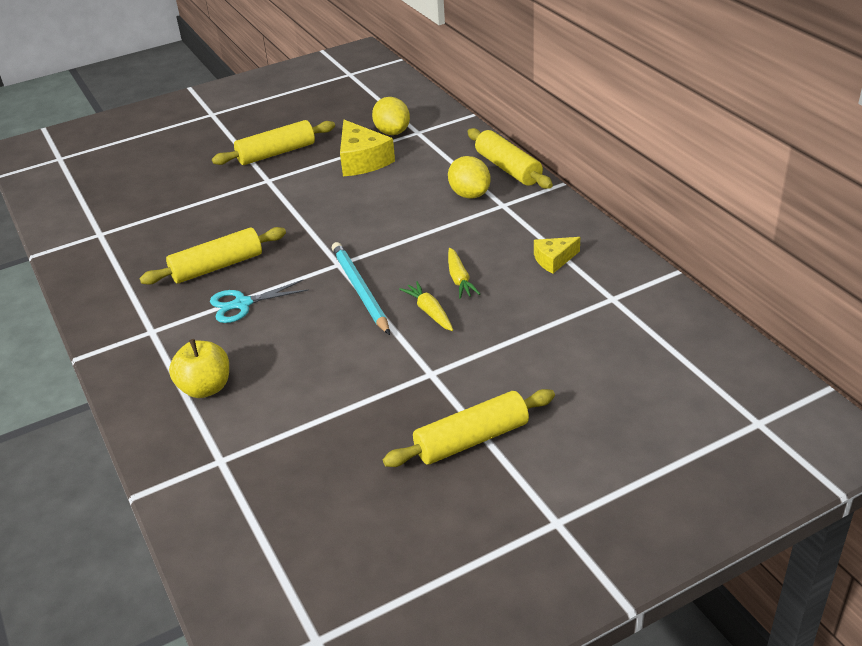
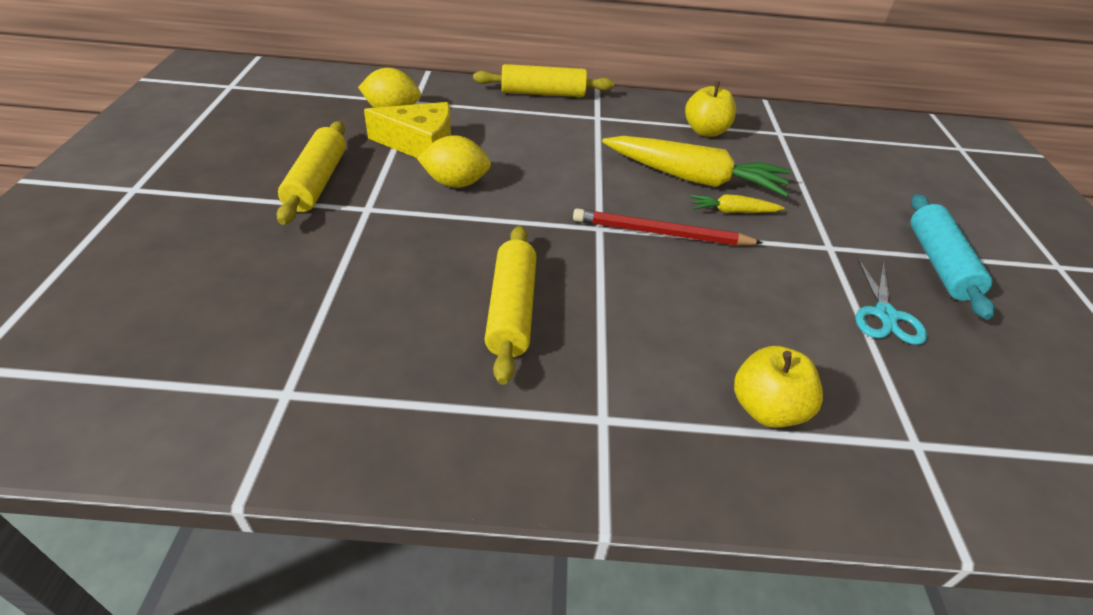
camera: 65 degrees left, 5 degrees up
turquoise scissors [210,280,309,323] -> turquoise scissors moved to [856,259,927,345]
turquoise pencil [332,242,390,335] -> red pencil [573,208,763,246]
yellow rolling pin [383,389,555,467] -> turquoise rolling pin [911,194,995,320]
yellow lemon [448,156,491,198] -> yellow lemon moved to [417,135,491,188]
yellow carrot [448,248,480,299] -> yellow carrot [602,136,790,197], size x2.13
yellow cheese [534,237,580,273] -> yellow apple [685,81,736,137]

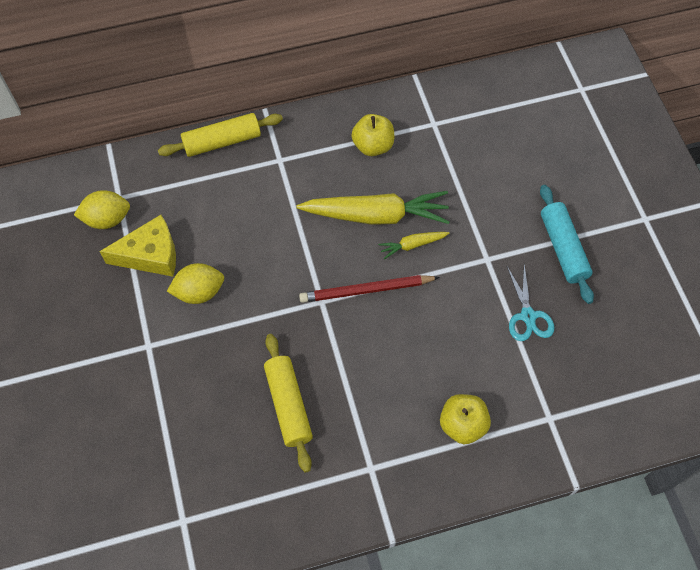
camera: 15 degrees left, 20 degrees up
yellow rolling pin [276,121,346,225] -> none

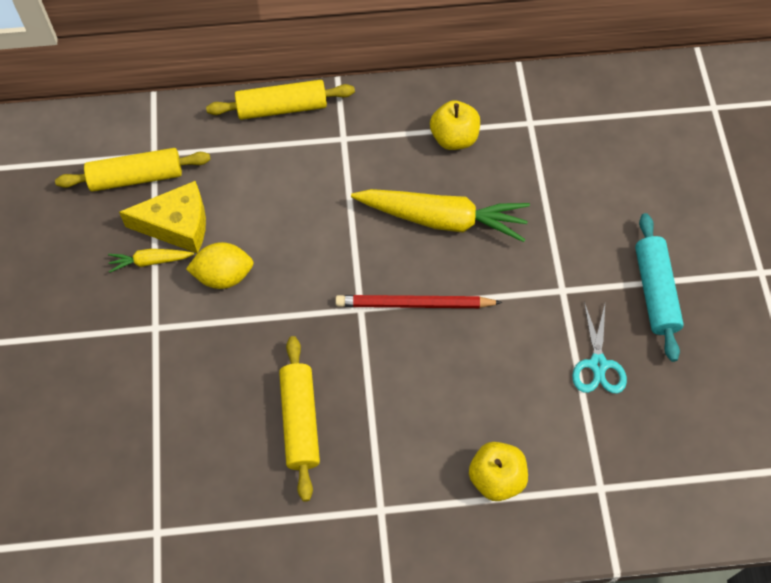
camera: 10 degrees right, 0 degrees up
yellow lemon [74,190,130,229] -> yellow rolling pin [55,148,211,192]
yellow carrot [378,232,449,259] -> yellow carrot moved to [108,249,194,273]

